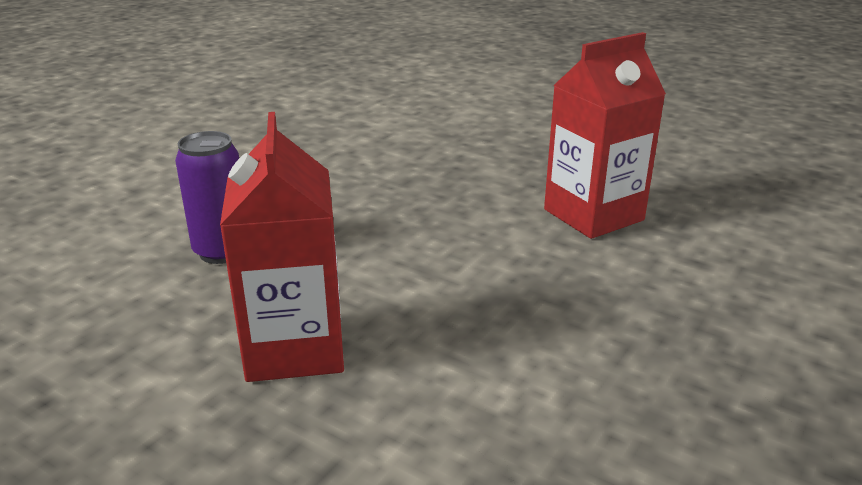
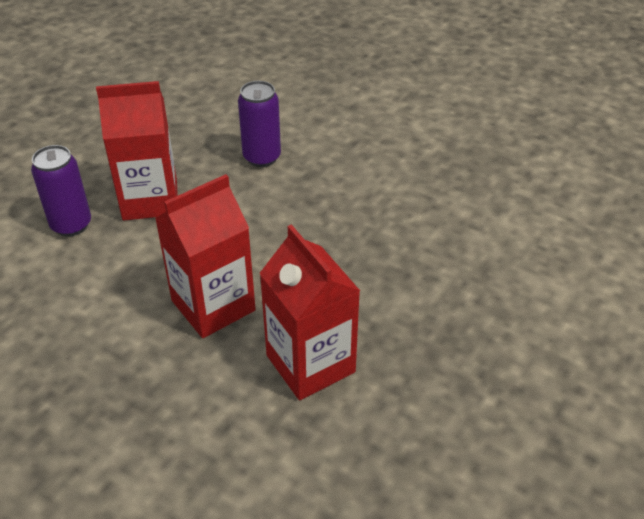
camera: 90 degrees right, 15 degrees up
none -> purple can [31,145,91,237]
none -> red carton [155,174,256,338]

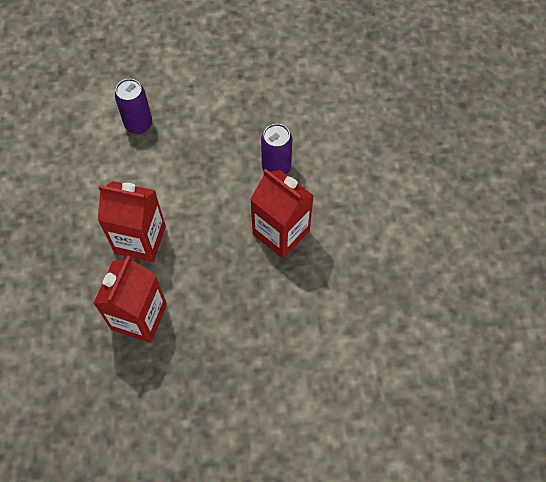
camera: 50 degrees right, 20 degrees up
red carton [96,81,178,221] -> red carton moved to [250,169,314,259]

